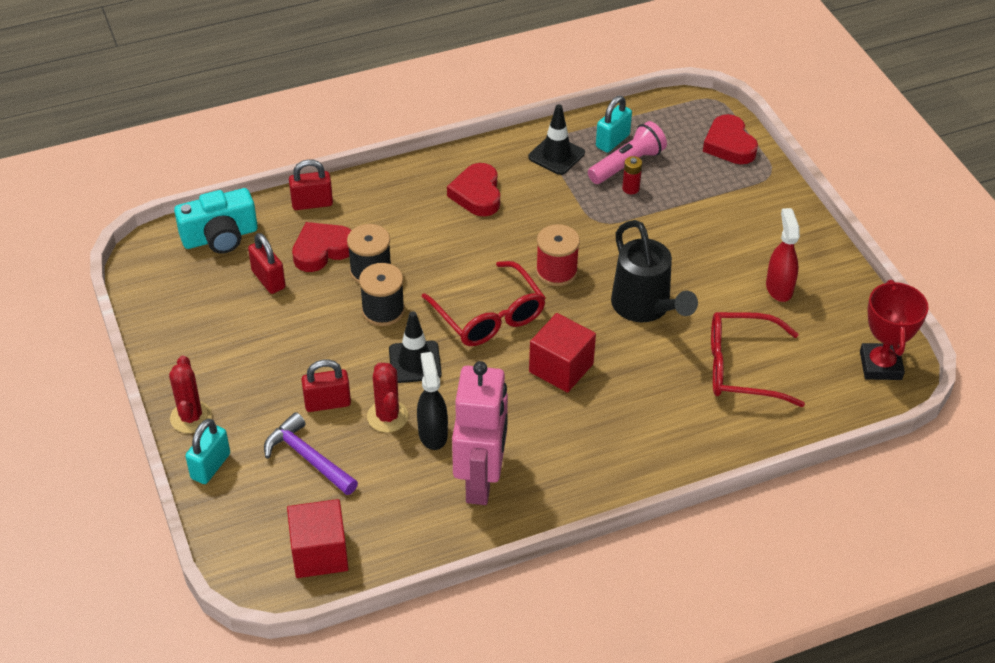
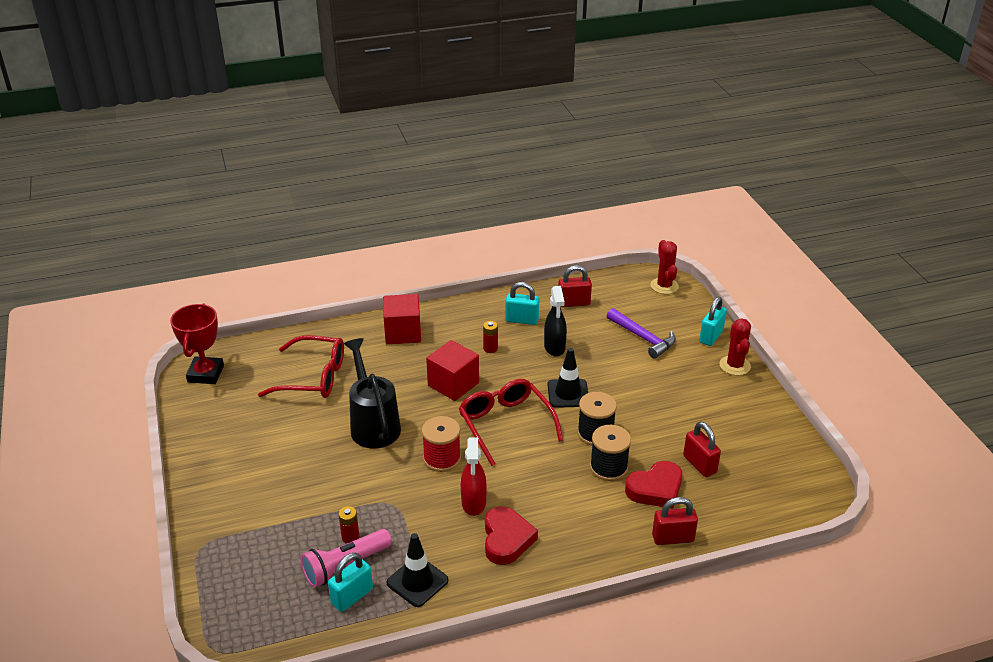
camera: 175 degrees left, 10 degrees down
turquoise camera [174,188,258,254] -> none
red cube [287,499,349,578] -> red cube moved to [383,294,421,344]
red padlock [301,359,351,412] -> red padlock moved to [558,265,592,307]
red cactus [367,363,409,433] -> red cactus moved to [650,240,679,294]
pink robot [452,361,508,505] -> turquoise padlock [505,282,539,325]
red heart [703,114,758,164] -> none
red spray bottle [766,208,800,302] -> red spray bottle moved to [461,438,487,516]
none -> red battery [483,321,498,353]

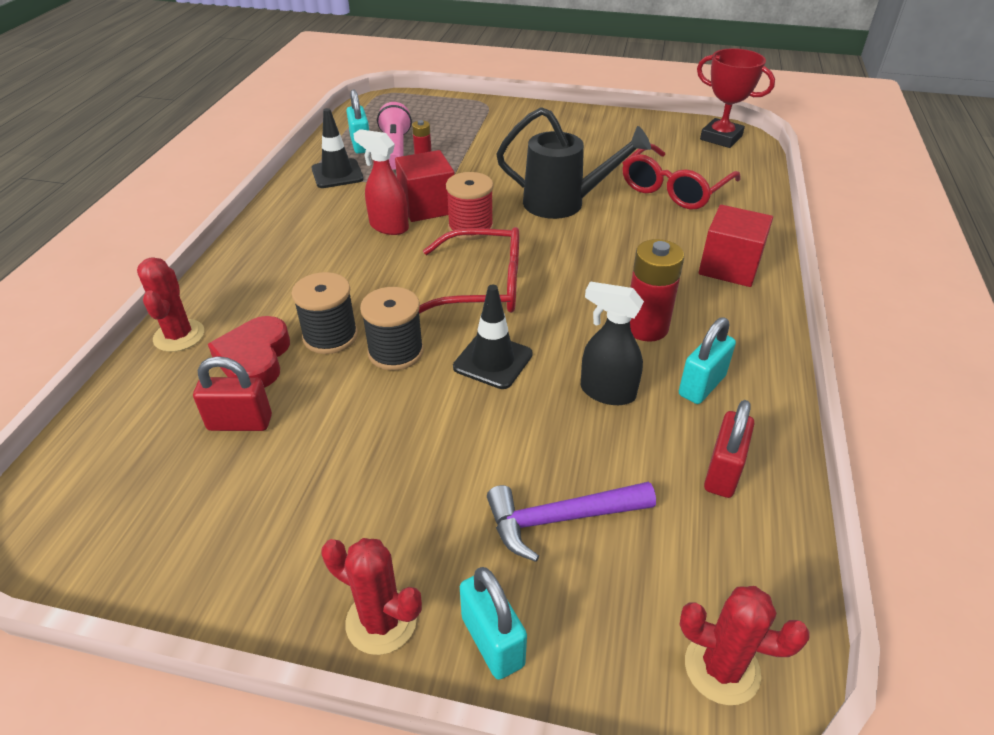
camera: 120 degrees right, 5 degrees up
red cube [426,340,479,401] -> red cube moved to [395,150,455,222]
red battery [483,321,498,353] -> red battery [630,239,684,342], size x1.88
red heart [485,506,538,565] -> none
red padlock [652,497,698,545] -> red cactus [137,257,204,352]

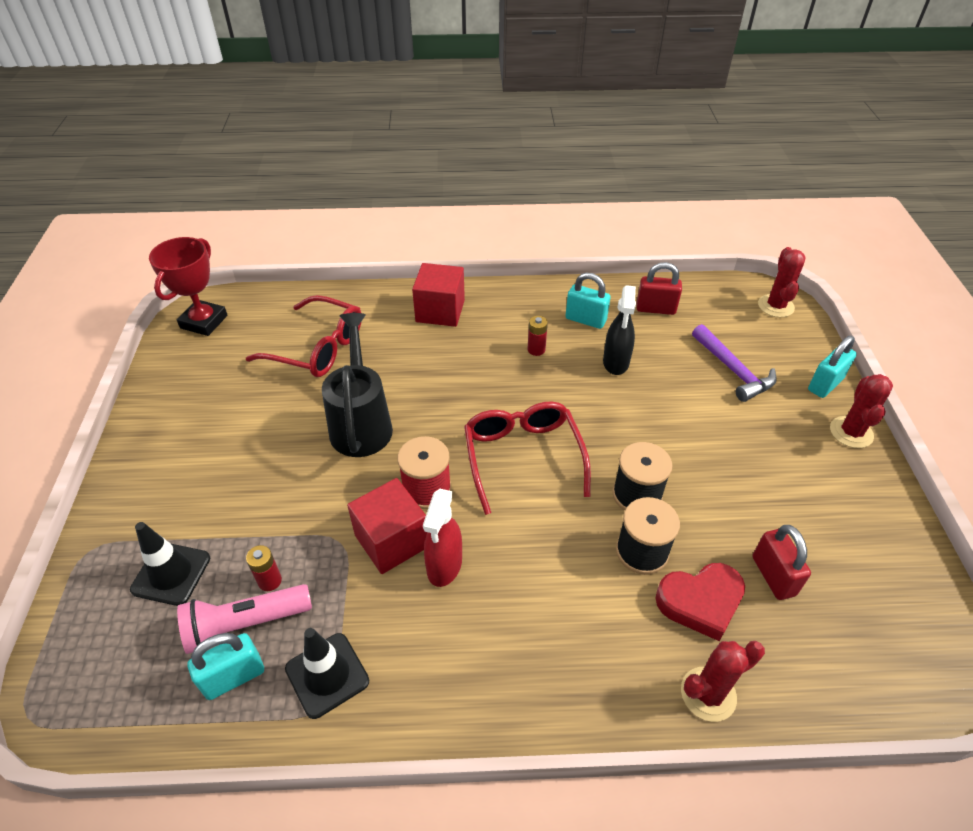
camera: 105 degrees left, 5 degrees up
black traffic cone [453,285,533,389] -> black traffic cone moved to [130,522,210,606]
red battery [630,239,684,342] -> red battery [527,316,548,356], size x0.53

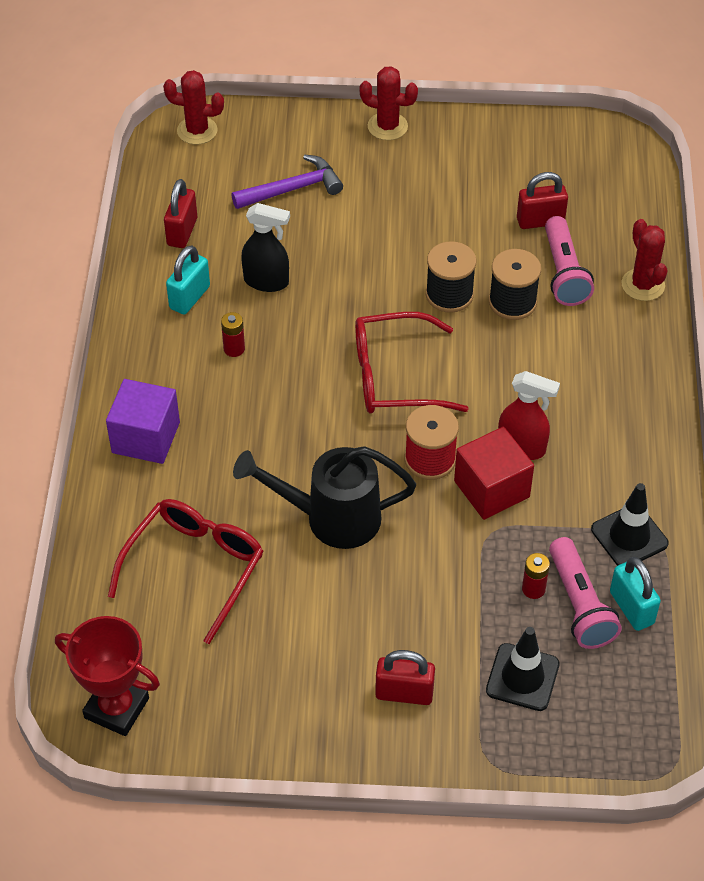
camera: 85 degrees left, 5 degrees up
red cube [412,263,465,327] -> purple cube [106,379,180,464]
red heart [655,563,745,641] -> pink flashlight [545,216,594,306]
turquoise padlock [808,336,857,398] -> none
none -> red padlock [375,650,435,705]

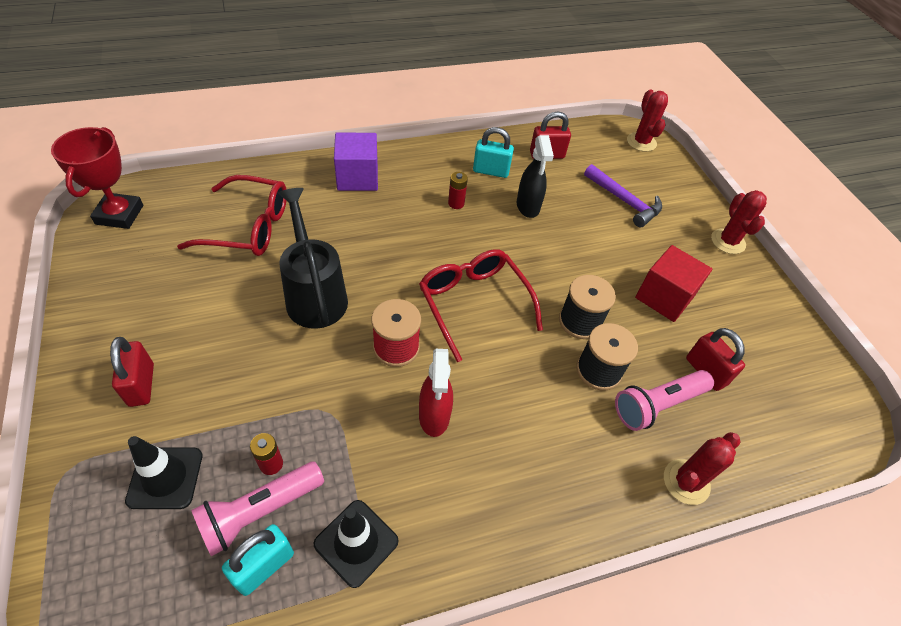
camera: 65 degrees right, 0 degrees up
red cube [454,427,534,520] -> red cube moved to [635,245,712,322]

